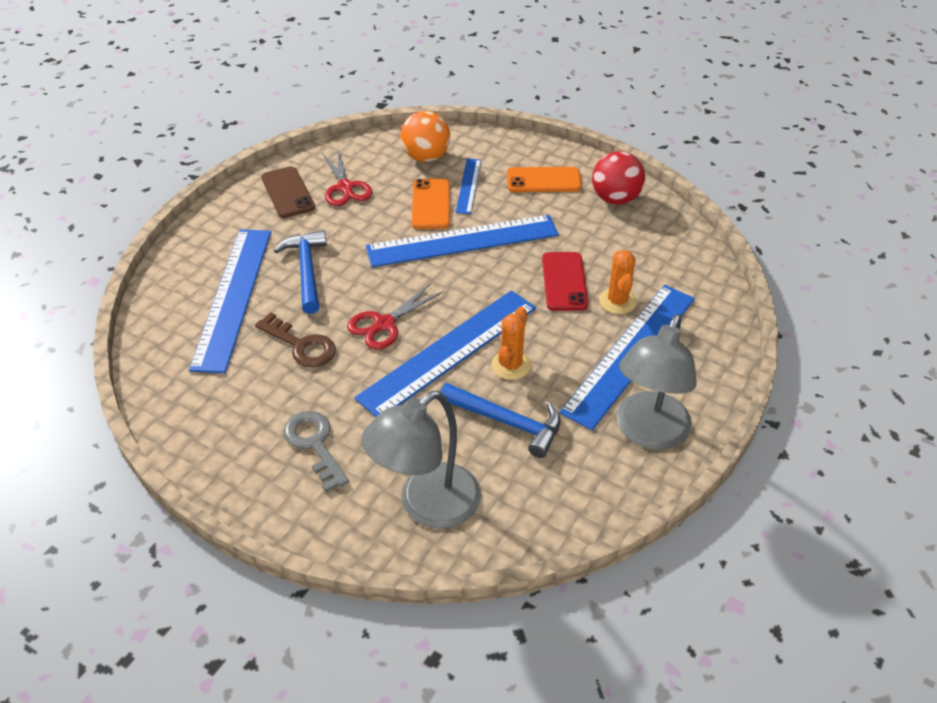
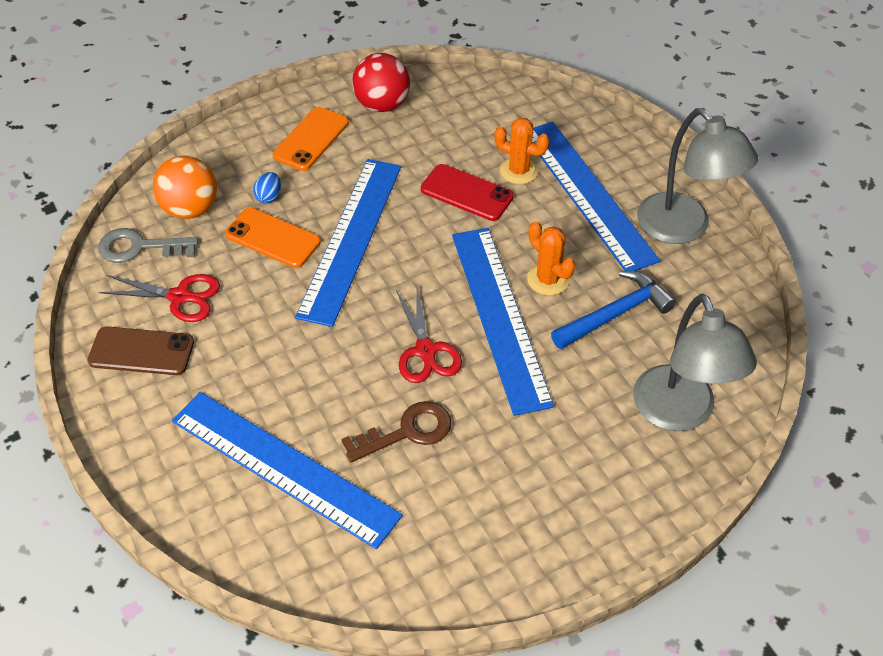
camera: 60 degrees left, 5 degrees up
blue hammer [274,230,327,314] -> none
grey key [283,411,349,492] -> grey key moved to [98,228,198,263]
blue ruler [456,158,481,214] -> blue egg [253,172,281,204]

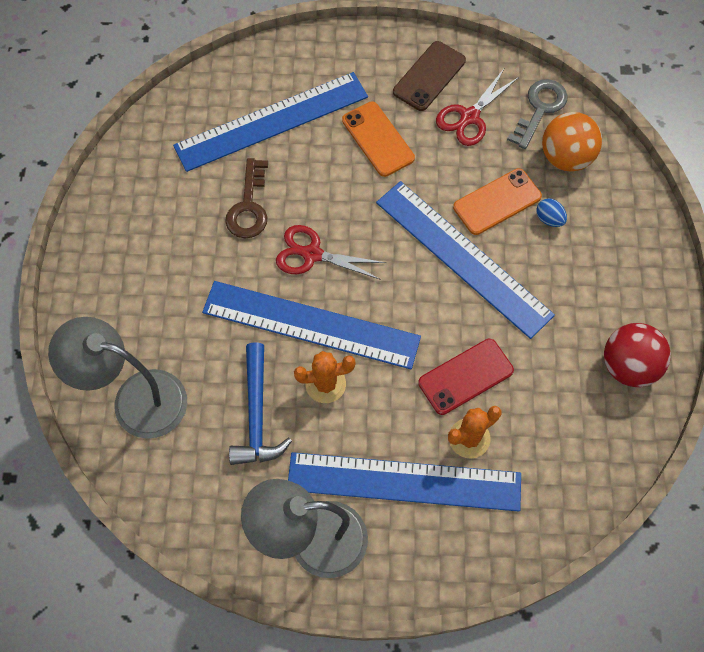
camera: 120 degrees right, 15 degrees up
orange phone [273,107,349,171] -> orange phone moved to [342,102,415,177]

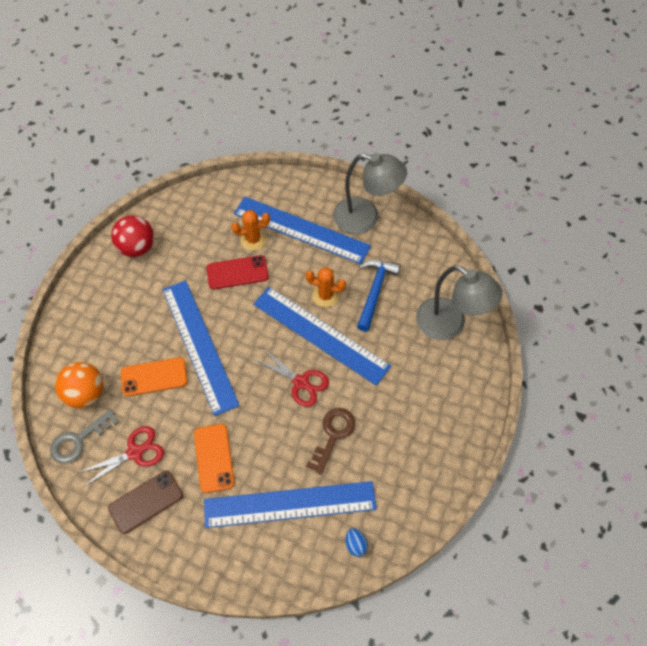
camera: 160 degrees left, 5 degrees down
blue egg [536,198,567,227] -> blue egg moved to [346,528,368,557]

